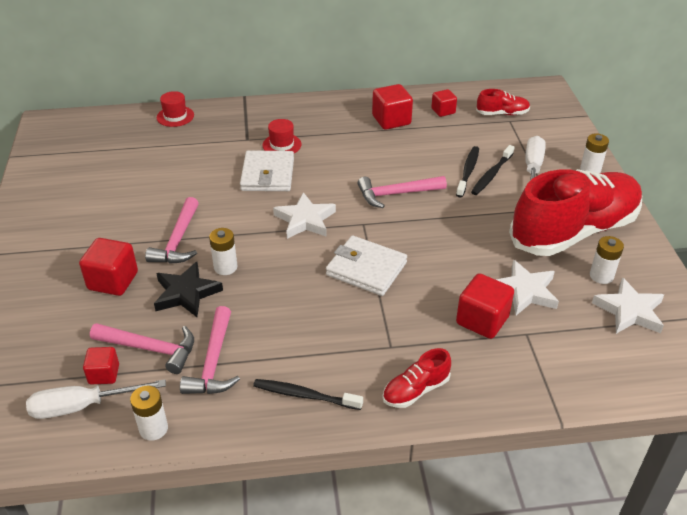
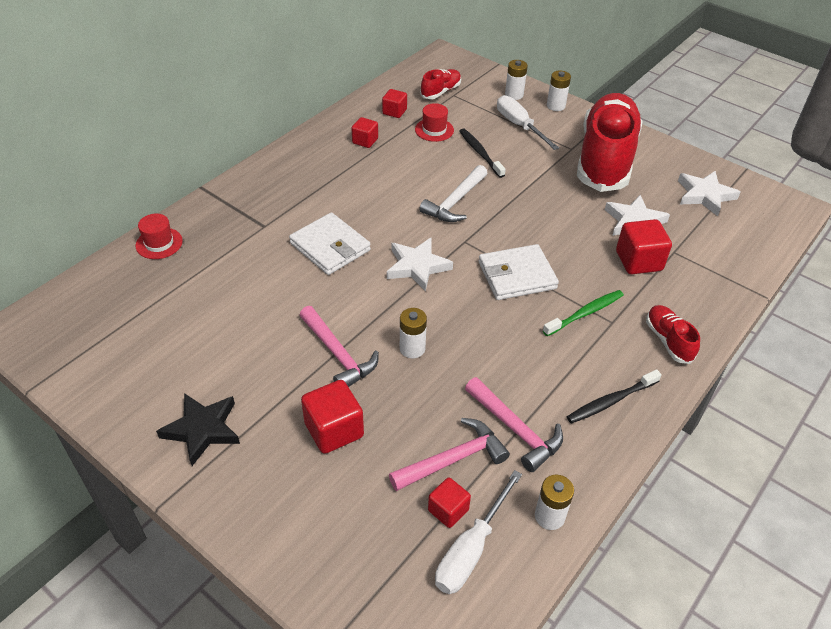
camera: 45 degrees left, 5 degrees up
black star [154,262,223,317] -> black star moved to [156,393,240,466]
red hat [263,119,301,153] -> red hat moved to [415,103,454,142]
pink hammer [358,176,447,208] -> white hammer [419,165,487,222]
red cube [372,84,413,130] -> red cube [351,117,378,148], size x0.61
red shoe [383,348,451,408] -> red shoe turned 150 degrees clockwise [646,305,700,364]
black toothbrush [471,145,515,195] -> none
white battery [590,236,624,284] -> white battery moved to [505,60,528,100]
none -> green toothbrush [543,290,624,336]

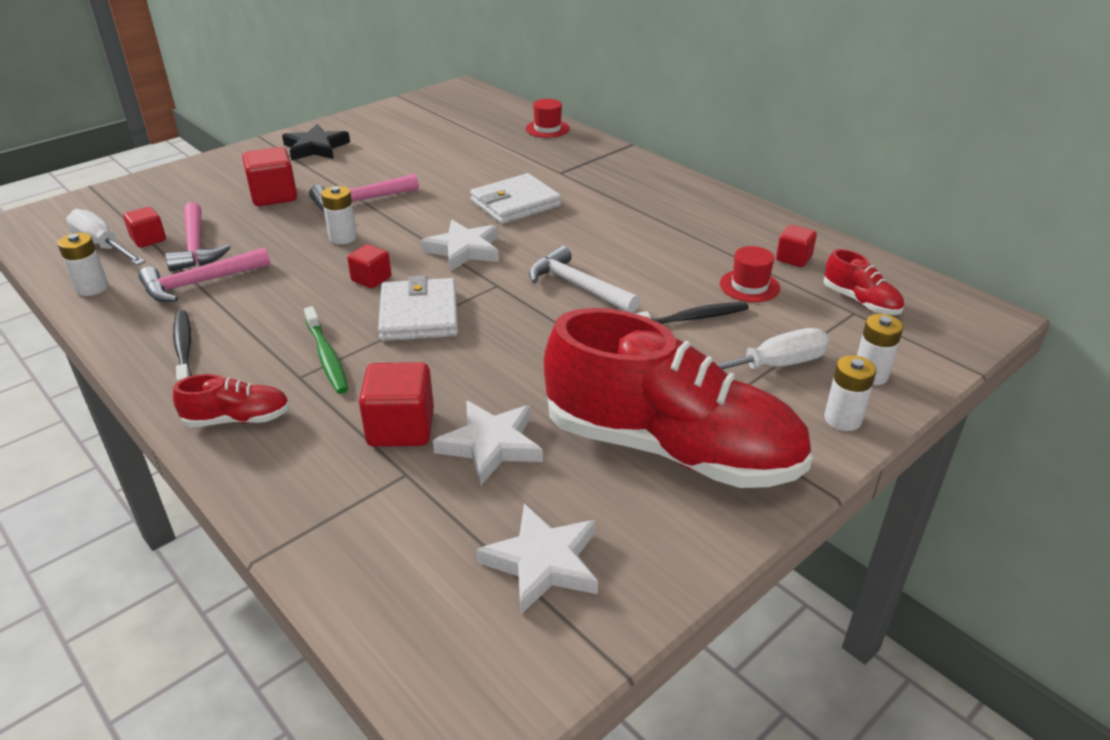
camera: 100 degrees right, 10 degrees down
red cube [351,117,378,148] -> red cube moved to [347,244,391,288]

